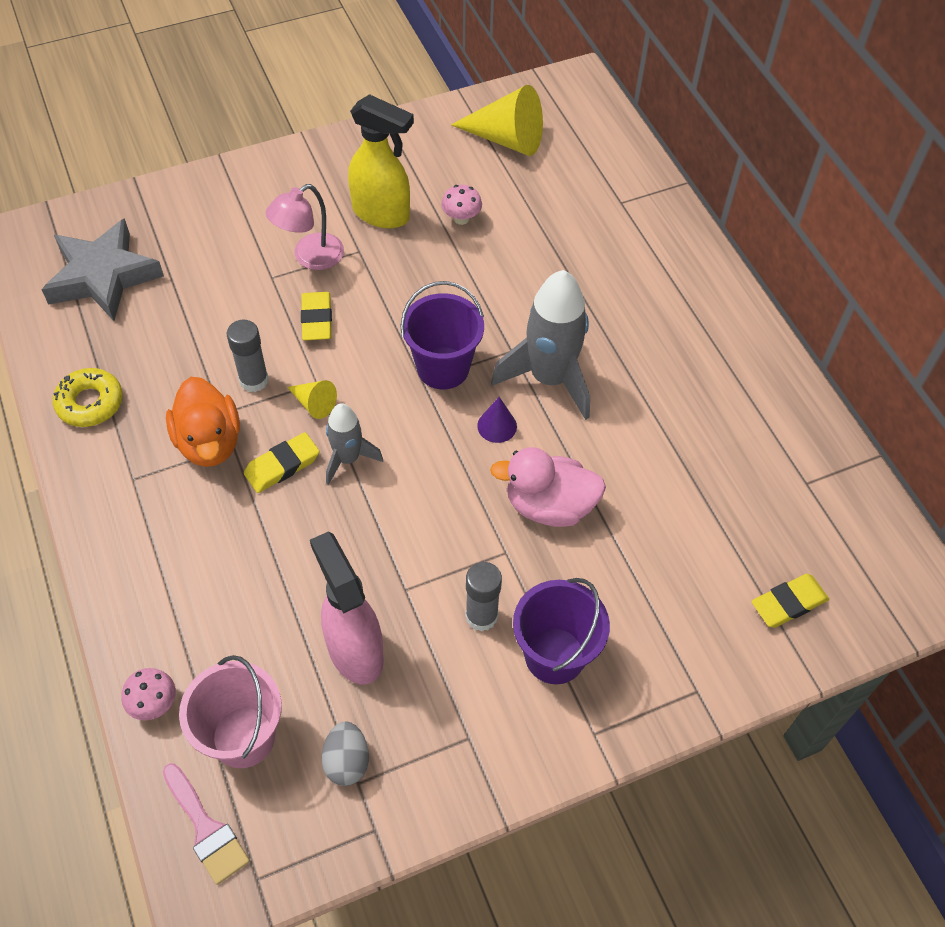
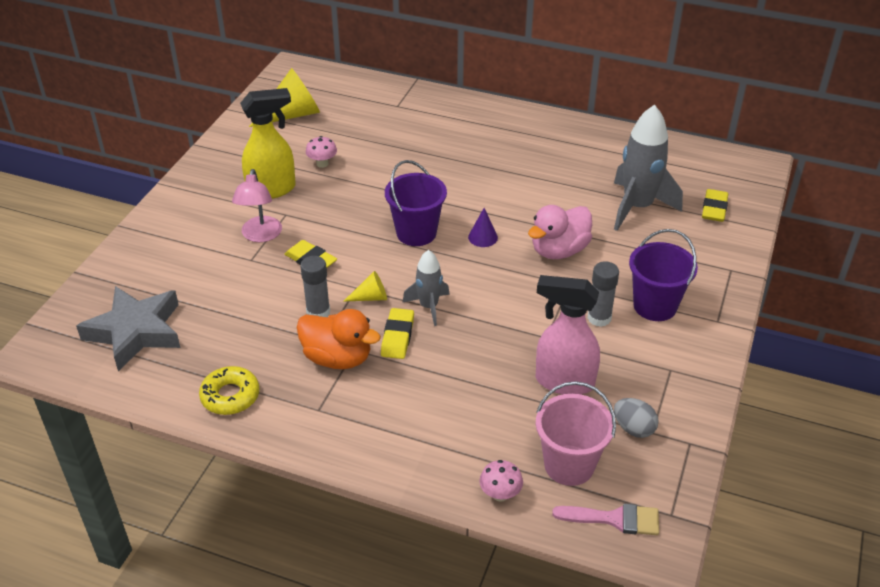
camera: 45 degrees left, 15 degrees down
grey rocket [491,270,590,420] -> grey rocket moved to [614,105,683,231]

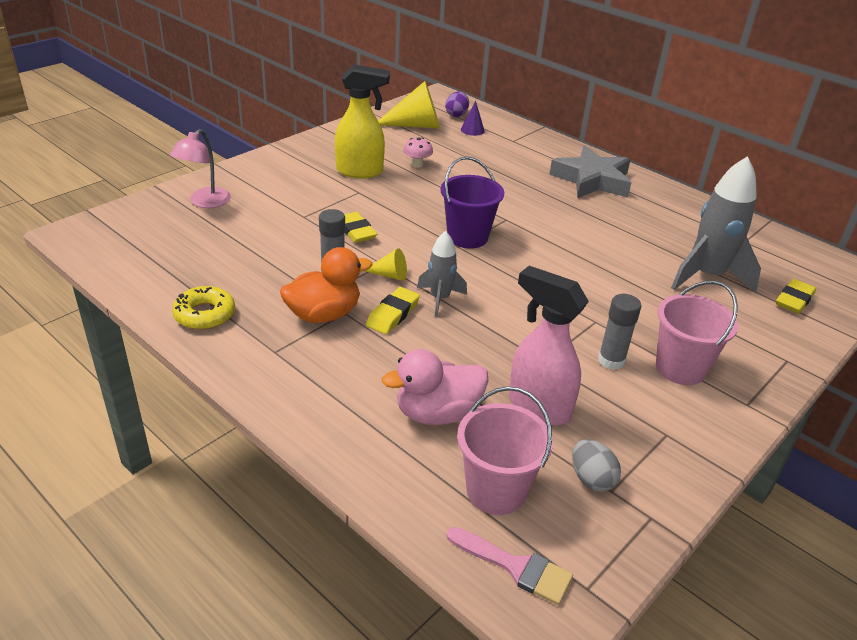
camera: 20 degrees right, 5 degrees down
grey star [76,286,181,371] -> grey star moved to [549,146,631,198]
pink lamp [232,169,282,242] -> pink lamp moved to [170,129,231,208]
orange duck [297,309,381,369] -> orange duck turned 75 degrees counterclockwise [280,247,372,323]
purple cone [468,208,498,247] -> purple cone moved to [461,101,485,136]
pink mushroom [479,460,523,502] -> none
pink duck [528,205,592,259] -> pink duck moved to [382,349,489,425]
purple bucket [629,229,698,321] -> pink bucket [656,281,738,385]
none -> purple egg [445,92,469,117]

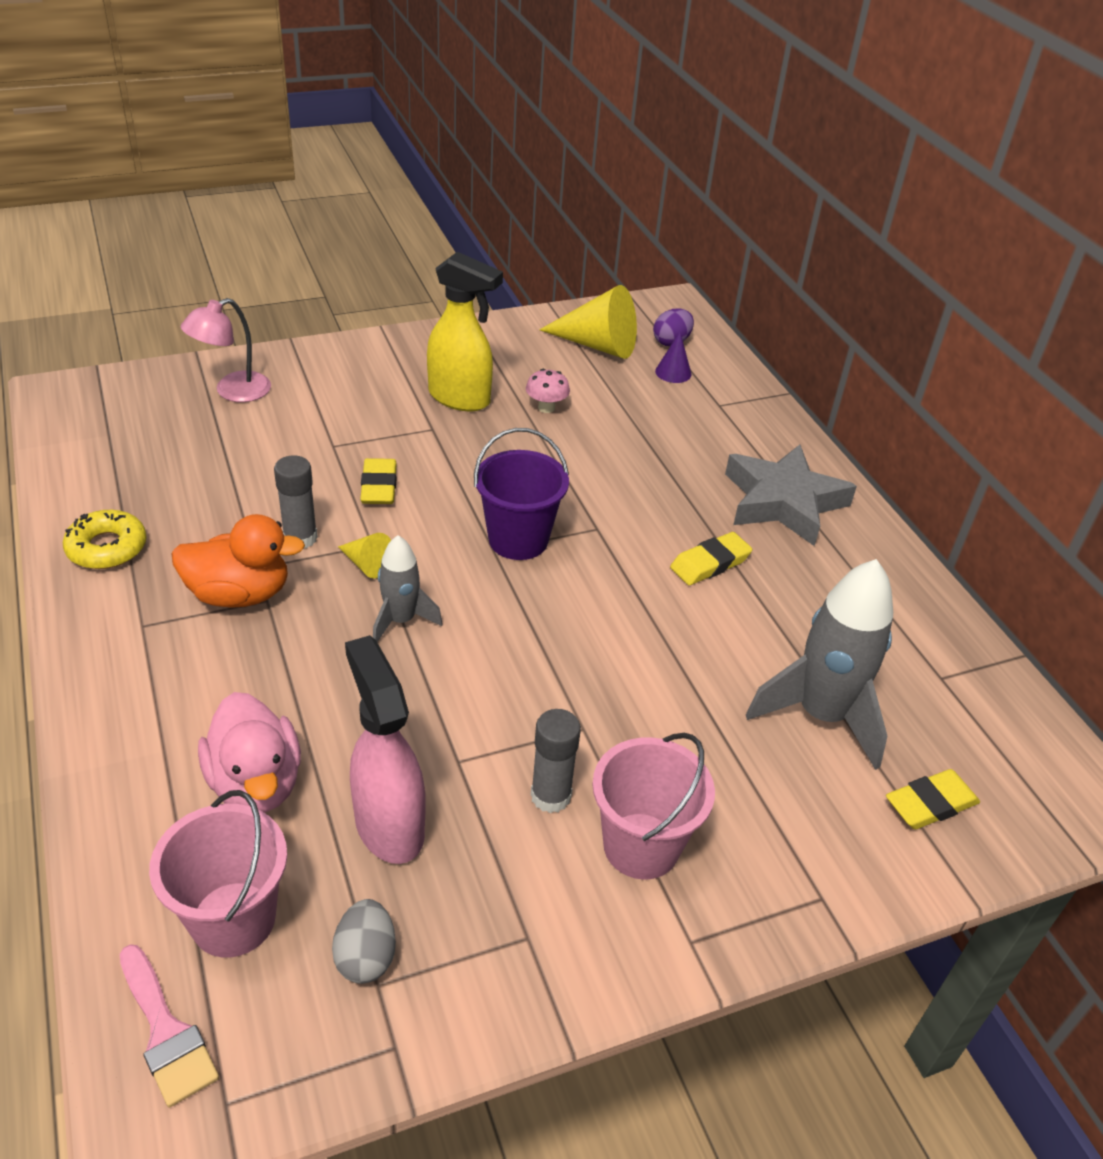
camera: 25 degrees right, 5 degrees up
yellow eraser [366,287,420,334] -> yellow eraser moved to [670,532,752,585]
pink duck [382,349,489,425] -> pink duck turned 120 degrees counterclockwise [198,692,301,813]

